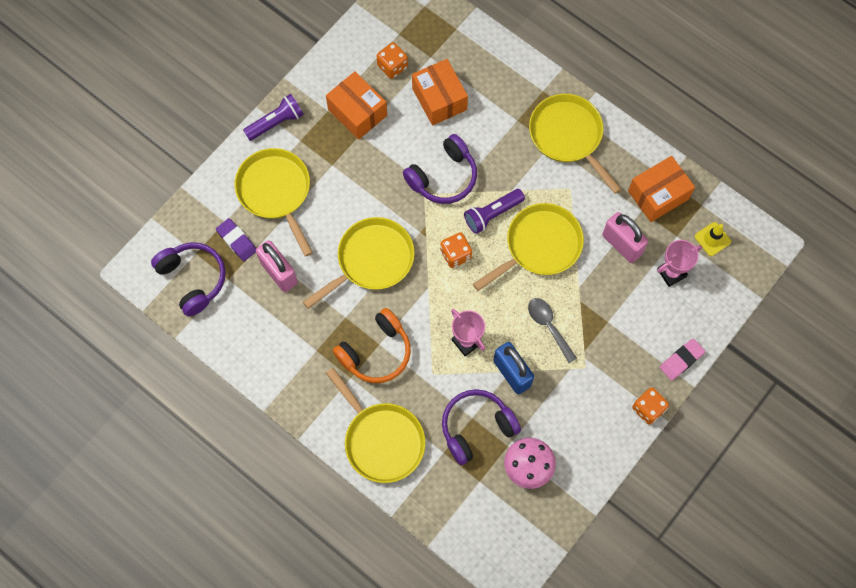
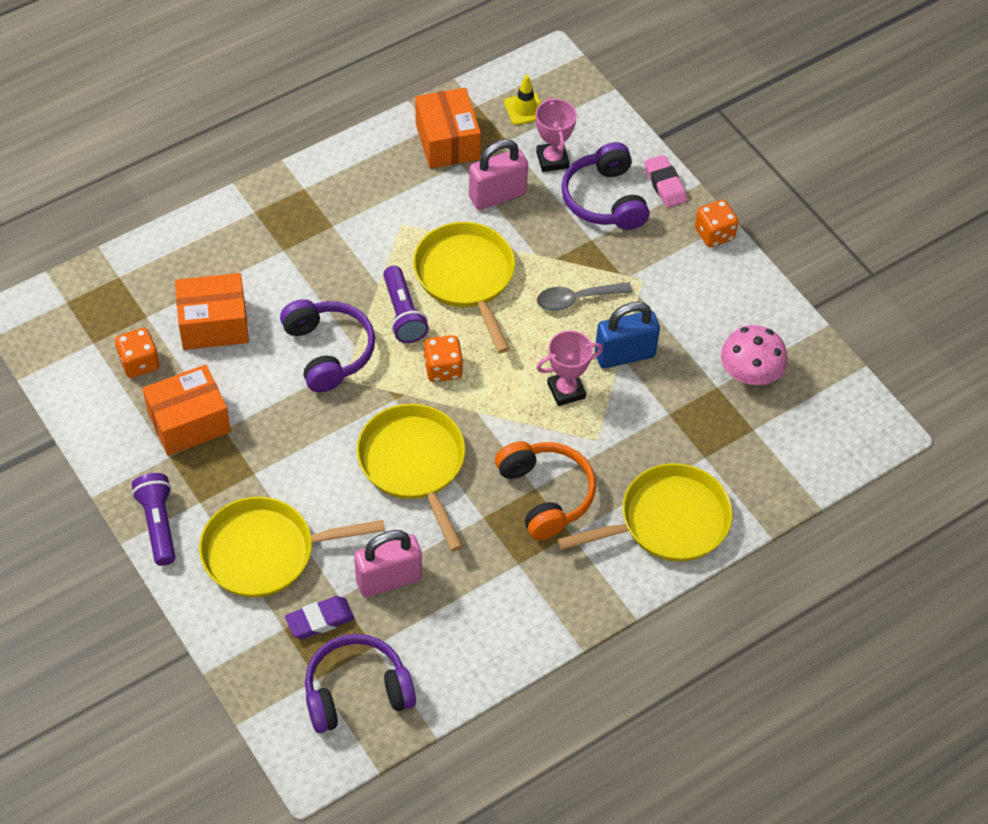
camera: 75 degrees left, 15 degrees down
purple headphones [442,389,521,465] -> purple headphones moved to [561,142,649,230]
yellow pan [529,94,621,194] -> none

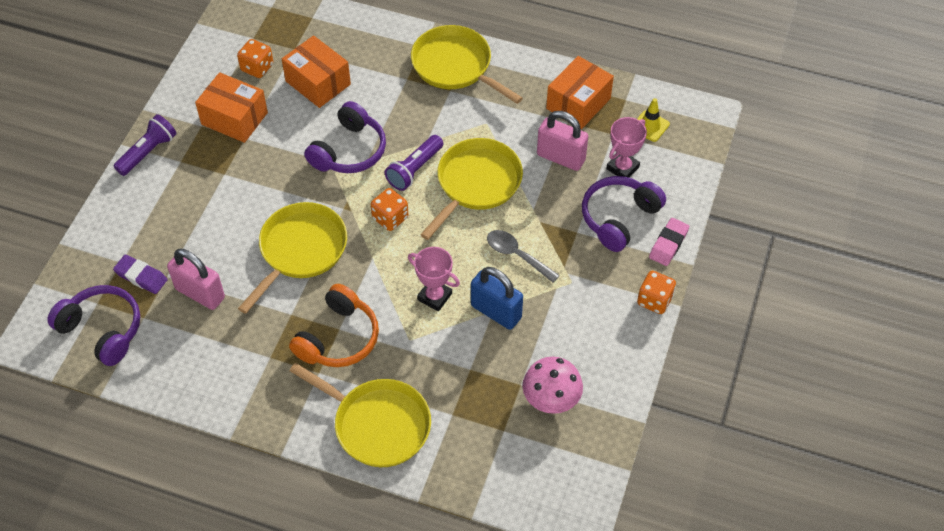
camera: 55 degrees right, 0 degrees up
yellow pan [199,497,385,597] -> yellow pan moved to [411,25,523,104]

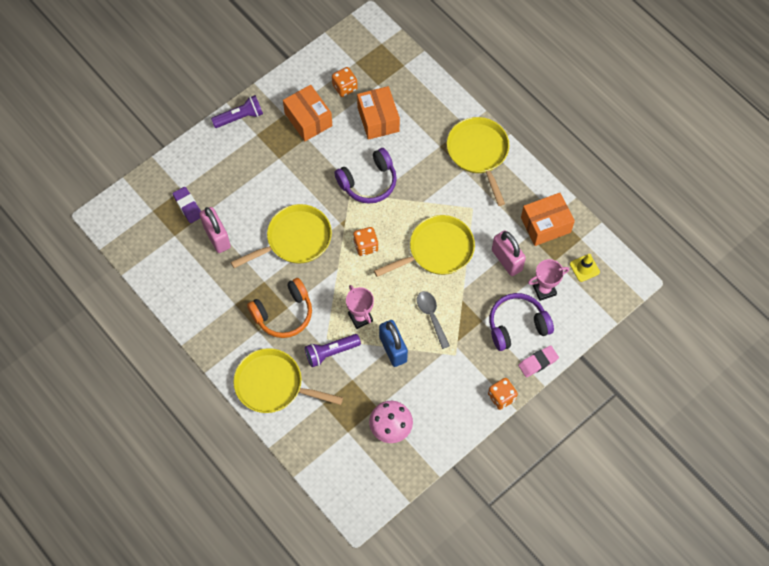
camera: 30 degrees right, 10 degrees up
purple headphones [47,285,140,366] -> none
yellow pan [290,363,431,467] -> yellow pan turned 135 degrees clockwise [233,348,343,413]
purple flashlight [385,135,443,191] -> purple flashlight moved to [305,334,361,367]

